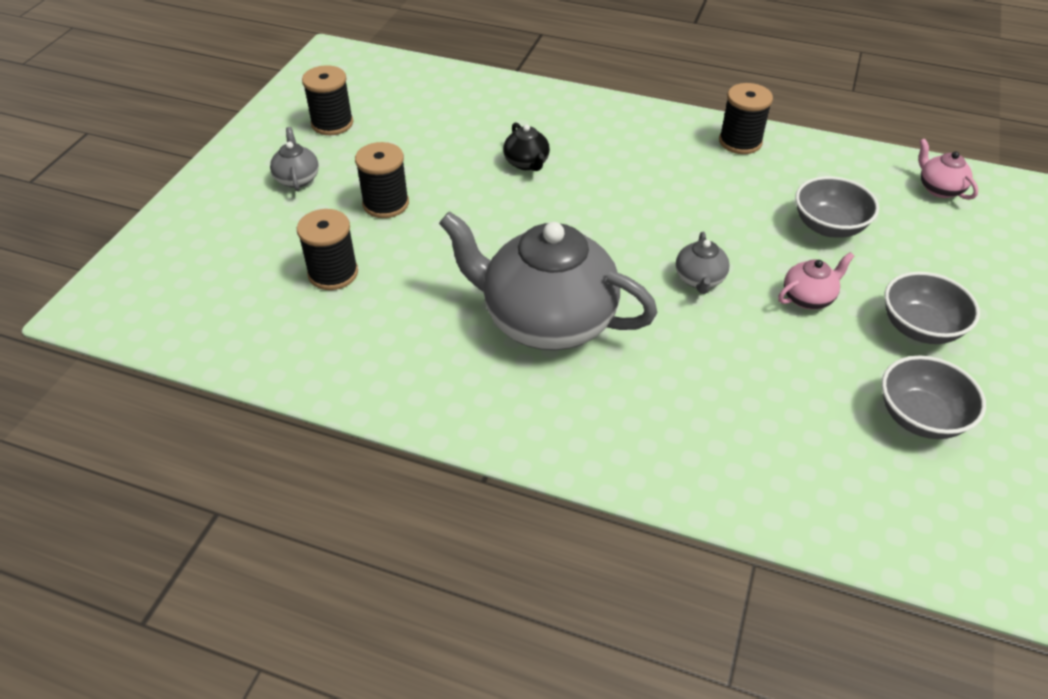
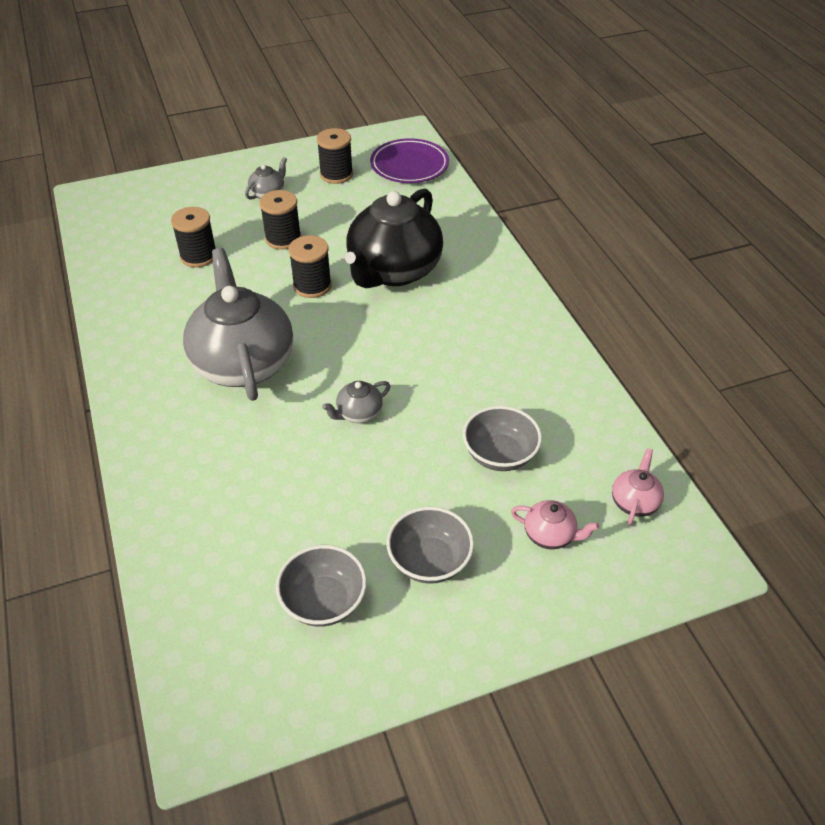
camera: 50 degrees right, 0 degrees up
black teapot [503,122,550,171] -> black teapot [345,188,443,288], size x2.40
black spool [719,83,773,154] -> black spool moved to [288,235,332,298]
pink teapot [778,252,855,309] -> pink teapot moved to [511,500,599,549]
none -> purple plate [370,138,449,183]

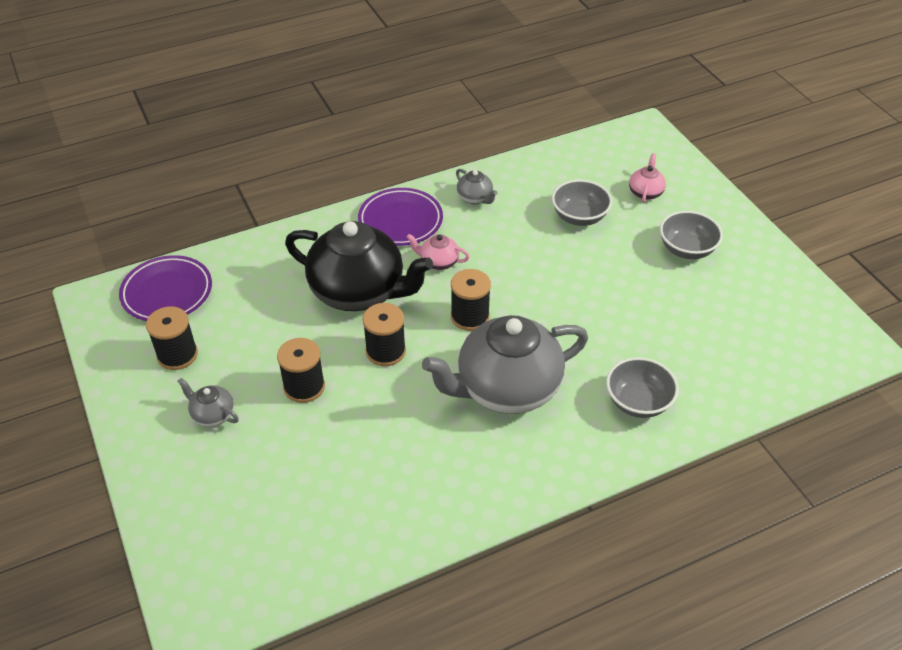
camera: 95 degrees left, 0 degrees up
black spool [171,207,216,268] -> black spool moved to [451,269,491,331]
grey bowl [276,545,367,627] -> grey bowl moved to [606,357,679,418]
grey teapot [322,381,390,423] -> grey teapot moved to [456,169,497,204]
pink teapot [612,448,664,525] -> pink teapot moved to [407,234,470,270]
none -> purple plate [358,188,443,246]

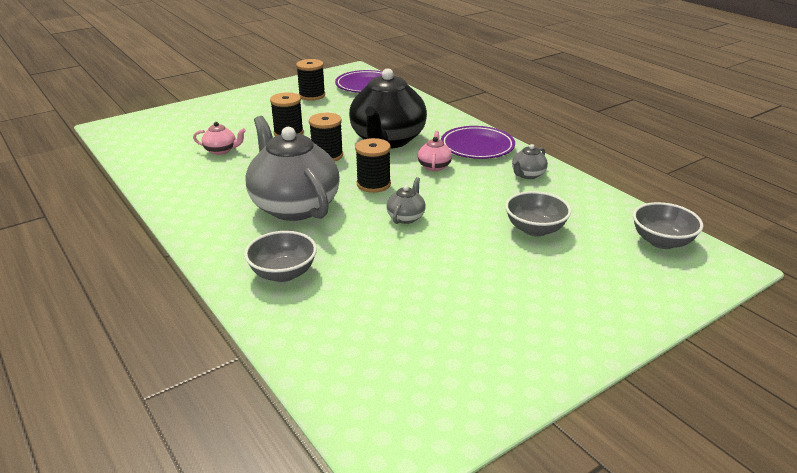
camera: 80 degrees right, 15 degrees down
grey teapot [178,378,239,427] -> grey teapot moved to [387,177,426,224]
pink teapot [629,153,666,203] -> pink teapot moved to [193,122,246,155]
grey bowl [660,211,723,259] -> grey bowl moved to [633,202,703,249]

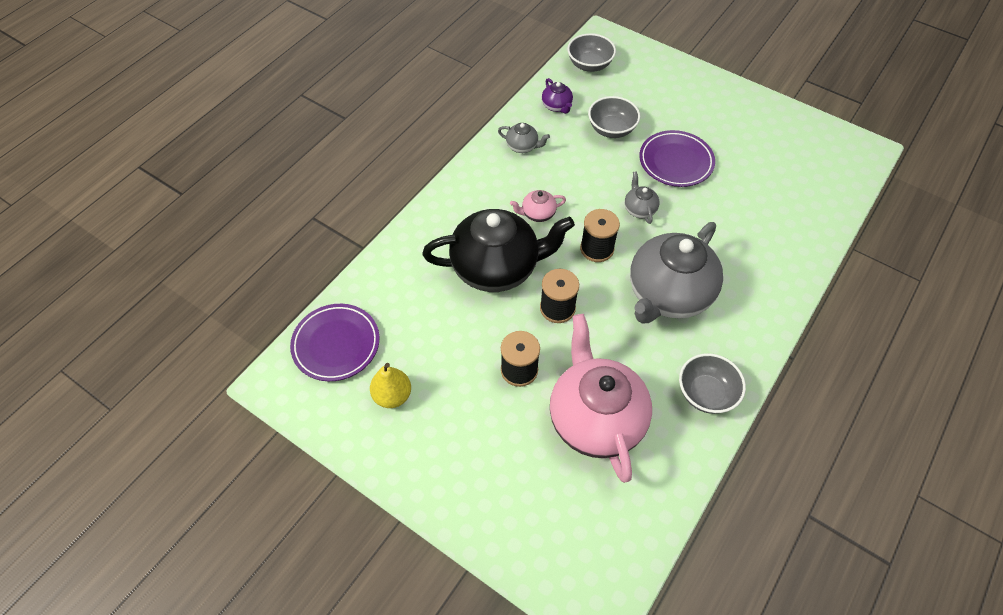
camera: 110 degrees left, 25 degrees up
pink teapot [193,122,246,155] -> pink teapot [550,314,652,483], size x2.40
grey bowl [244,231,317,282] -> grey bowl moved to [679,353,746,414]
black spool [296,59,325,101] -> yellow pear [370,363,411,408]
grey teapot [387,177,426,224] -> grey teapot turned 75 degrees clockwise [625,171,659,224]
purple plate [441,126,515,159] -> purple plate moved to [639,130,715,187]
none -> purple teapot [542,78,573,114]

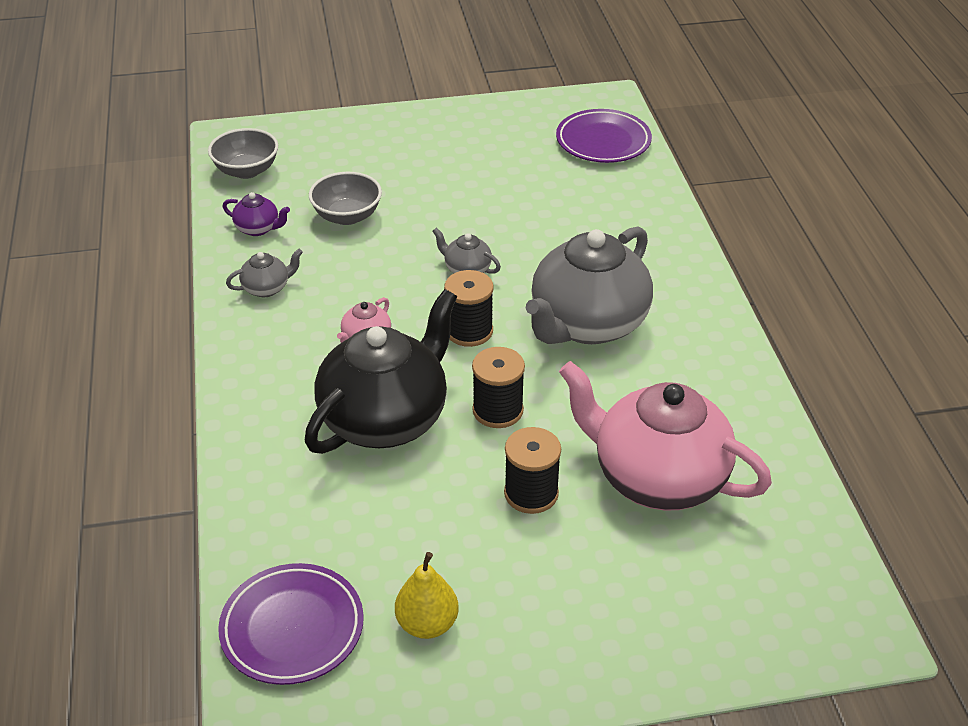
camera: 45 degrees left, 15 degrees down
grey teapot [630,222,723,324] -> grey teapot turned 45 degrees clockwise [526,226,653,344]
purple plate [639,130,715,187] -> purple plate moved to [556,109,652,163]
grey bowl [679,353,746,414] -> none

